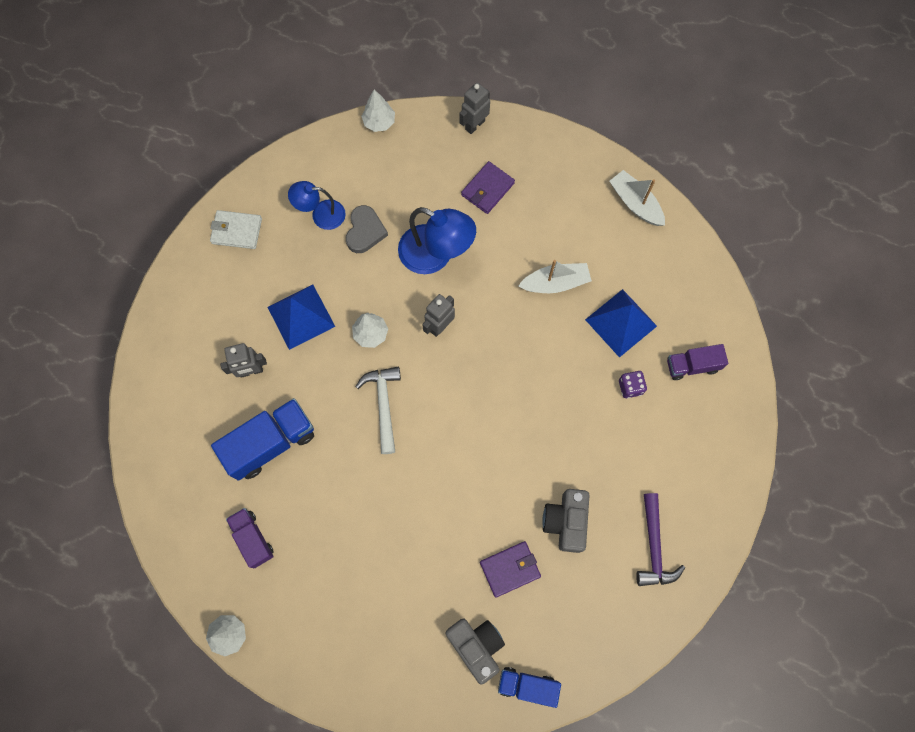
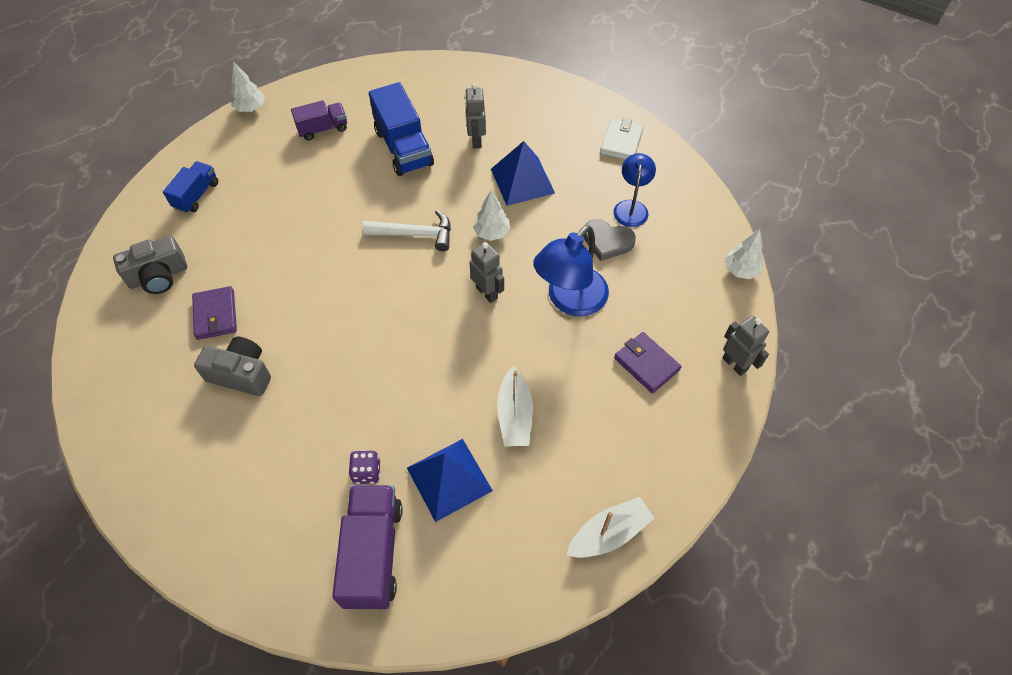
camera: 100 degrees right, 15 degrees down
blue truck [498,667,561,708] -> blue truck moved to [163,161,218,213]
purple hammer [636,493,685,586] -> none
purple truck [667,344,728,380] -> purple truck [332,485,403,609], size x1.66

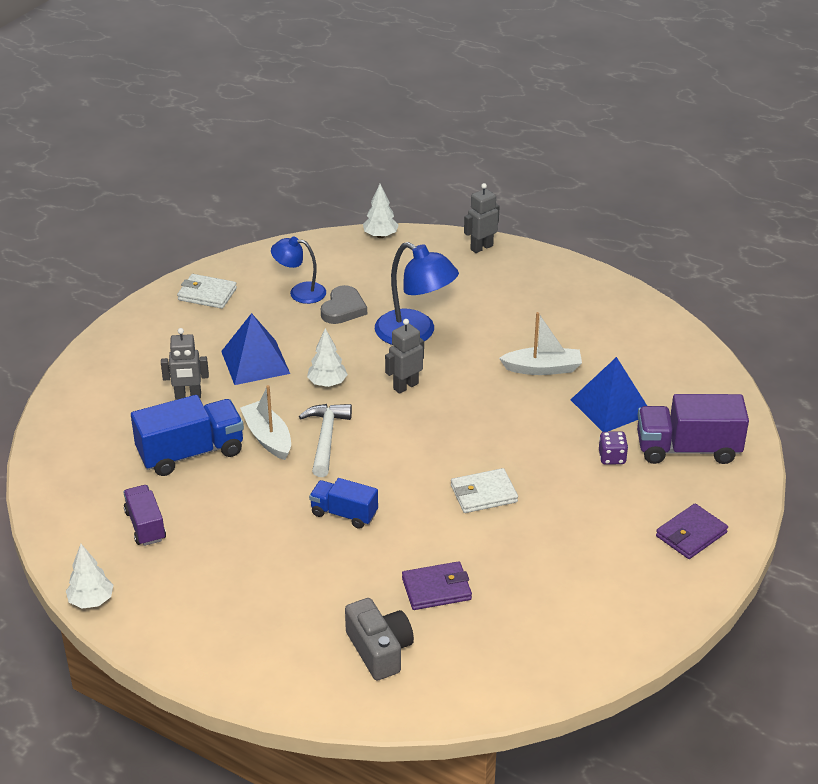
camera: 90 degrees left, 20 degrees down
blue truck [163,161,218,213] -> blue truck moved to [309,478,378,529]
grey camera [194,337,271,396] -> none
white boat [567,497,655,558] -> white boat moved to [240,385,291,460]
purple wallet [614,332,681,393] -> purple wallet moved to [656,504,728,559]
none -> white wallet [451,468,518,513]

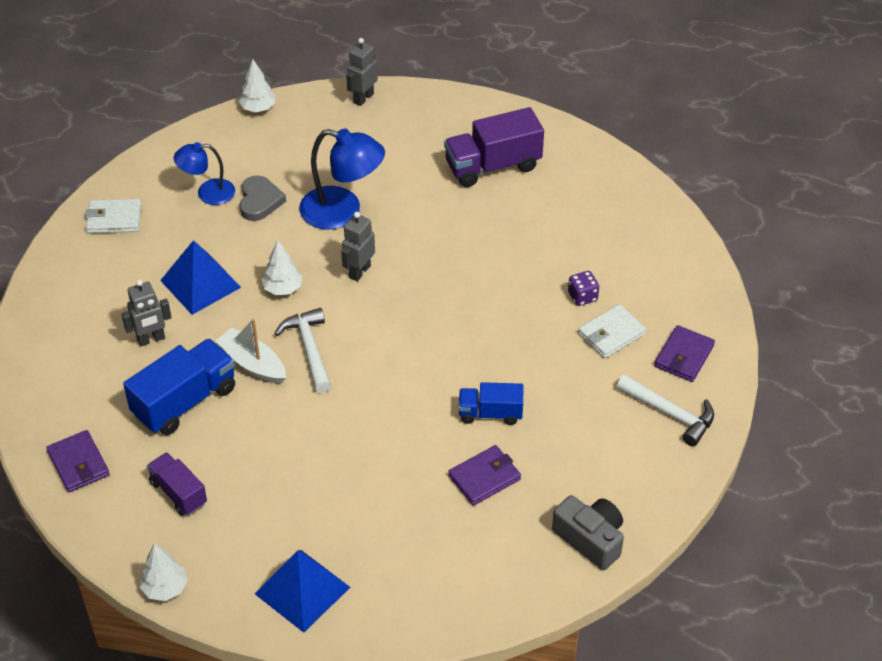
camera: 20 degrees left, 10 degrees up
blue truck [309,478,378,529] -> blue truck moved to [459,382,523,425]
grey camera [345,598,414,680] -> grey camera moved to [552,495,624,570]
white wallet [451,468,518,513] -> white wallet moved to [578,304,646,358]
white boat [499,312,582,375] -> none
blue pyramid [571,357,647,432] -> blue pyramid moved to [255,550,350,633]
purple truck [637,394,749,464] -> purple truck moved to [444,107,544,187]
none -> purple wallet [46,430,110,492]
none -> white hammer [616,374,714,446]

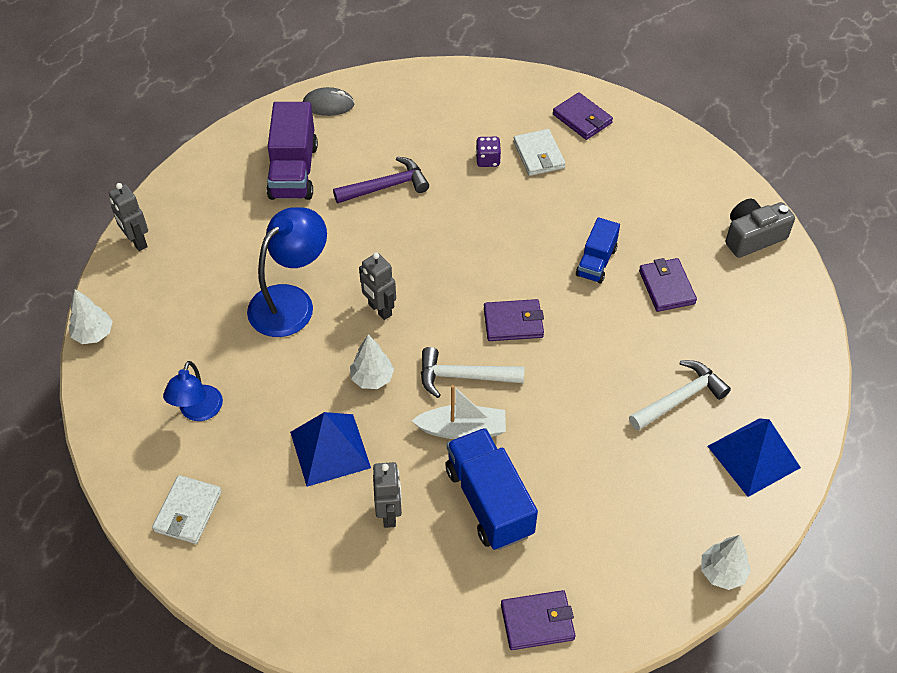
camera: 70 degrees left, 5 degrees up
purple truck [147,452,207,516] -> none
white boat [215,319,286,384] -> white boat turned 150 degrees counterclockwise [412,385,506,439]
grey heart [239,175,286,221] -> none
white hammer [616,374,714,446] -> white hammer moved to [629,360,731,431]
none -> grey mouse [303,87,355,116]
none -> purple hammer [333,156,429,203]
none -> purple wallet [484,299,544,341]

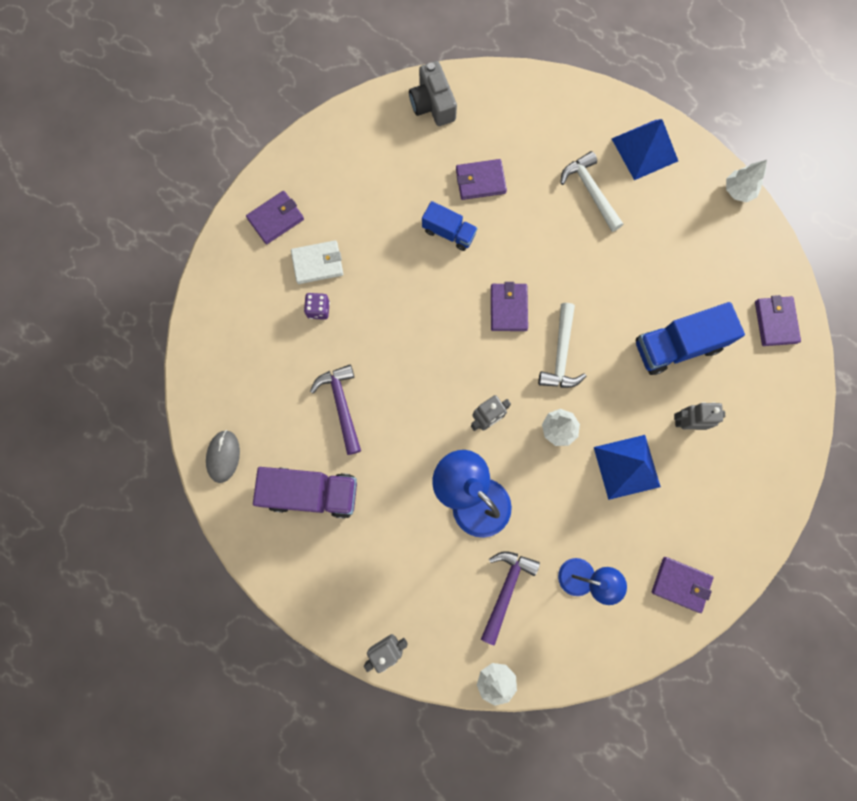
camera: 85 degrees left, 25 degrees up
white wallet [152,475,222,544] -> purple wallet [652,557,714,613]
white boat [412,385,506,439] -> none
none -> purple hammer [481,551,540,645]

